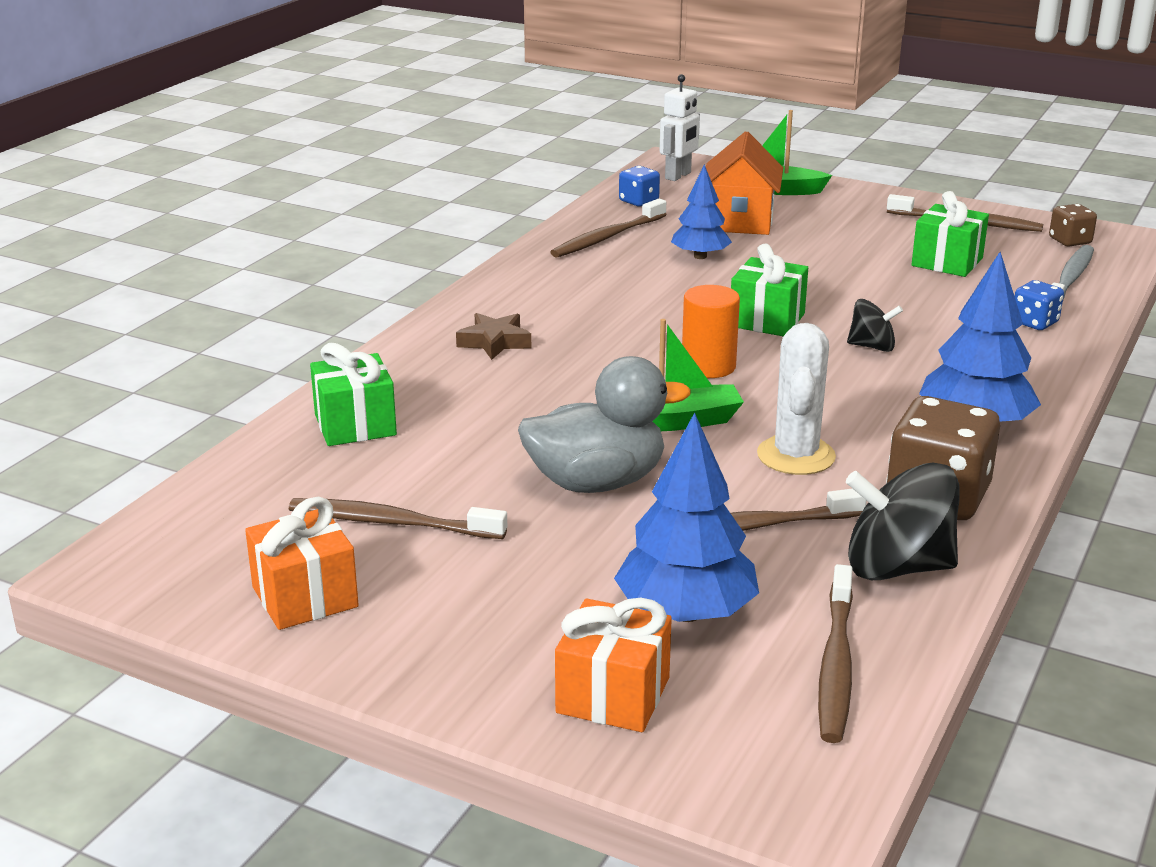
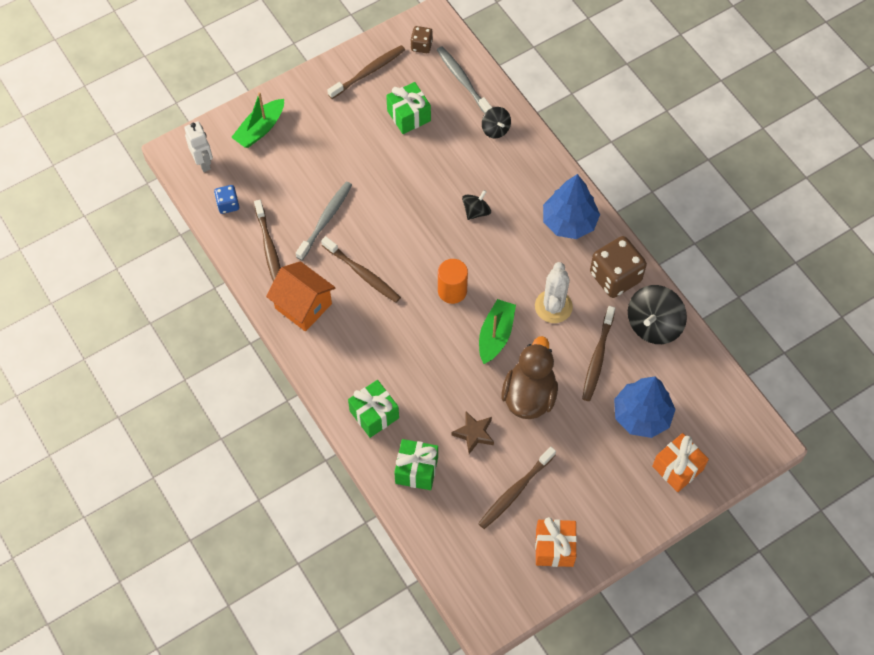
camera: 60 degrees left, 35 degrees up
brown star [456,313,531,360] -> brown star moved to [451,411,494,454]
grey duck [518,356,691,493] -> brown duck [502,336,558,419]
blue tree [671,165,732,259] -> grey toothbrush [296,182,352,260]
orange house [706,131,783,235] -> orange house moved to [266,261,336,331]
green gift [731,243,808,336] -> green gift moved to [348,380,399,438]
white cactus [757,323,836,475] -> white cactus turned 60 degrees clockwise [535,262,573,323]
brown toothbrush [818,564,853,743] -> brown toothbrush moved to [321,236,401,303]
blue dice [1015,280,1064,330] -> black spinning top [482,107,511,139]

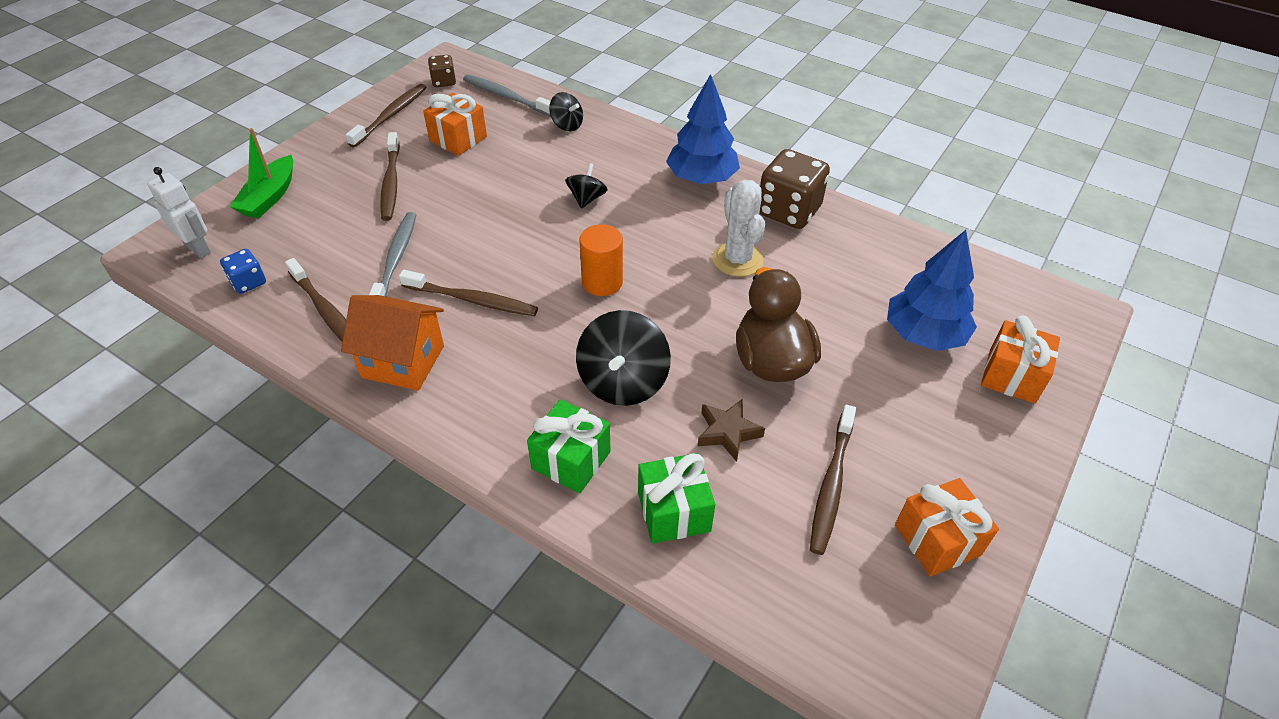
camera: 25 degrees left, 15 degrees down
green gift [386,82,431,134] -> orange gift [423,93,487,156]
green boat [479,299,516,364] -> none
brown toothbrush [582,306,615,401] -> brown toothbrush moved to [380,132,400,221]
black spinning top [628,285,687,344] -> black spinning top moved to [576,310,671,406]

